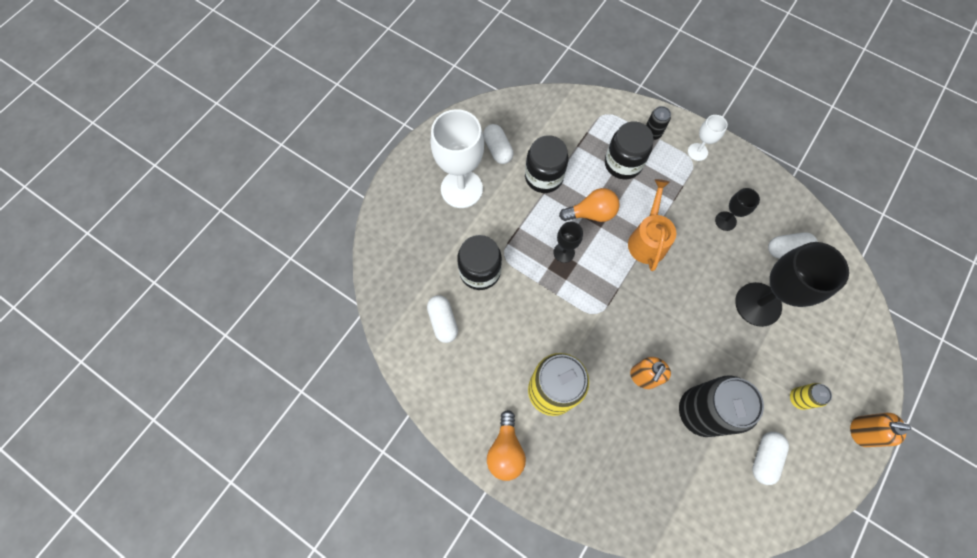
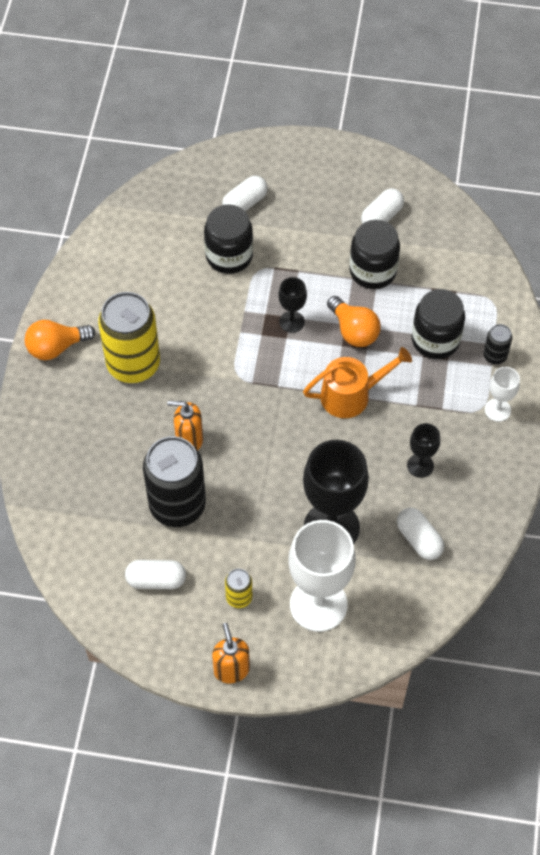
camera: 65 degrees right, 10 degrees down
white capsule [427,295,458,343] -> white capsule moved to [222,176,268,211]
white goblet [430,109,484,208] -> white goblet moved to [288,520,356,632]

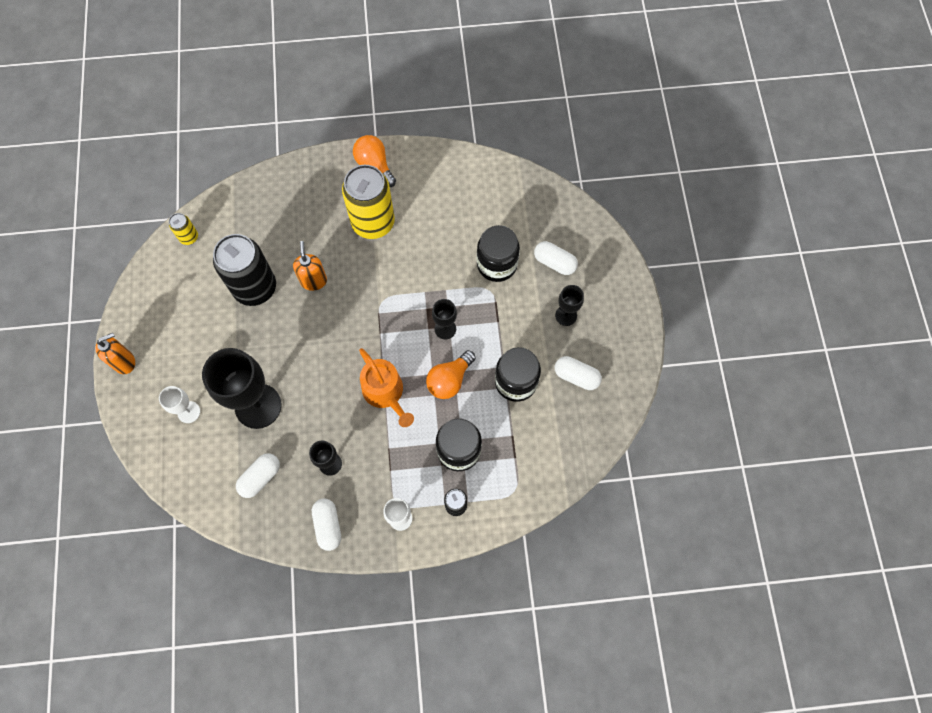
camera: 75 degrees right, 10 degrees up
white capsule [125,560,186,589] -> white capsule moved to [312,498,341,551]
yellow can [225,569,252,608] -> yellow can moved to [169,213,198,245]
white goblet [288,520,356,632] -> white goblet [159,386,200,423], size x0.49
none -> black goblet [555,285,584,326]

